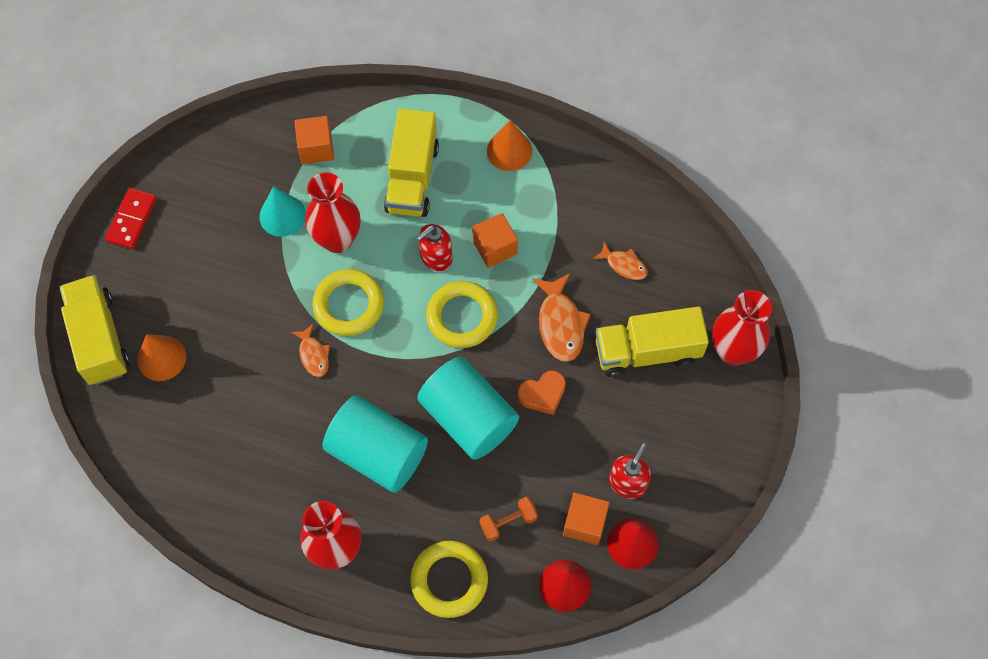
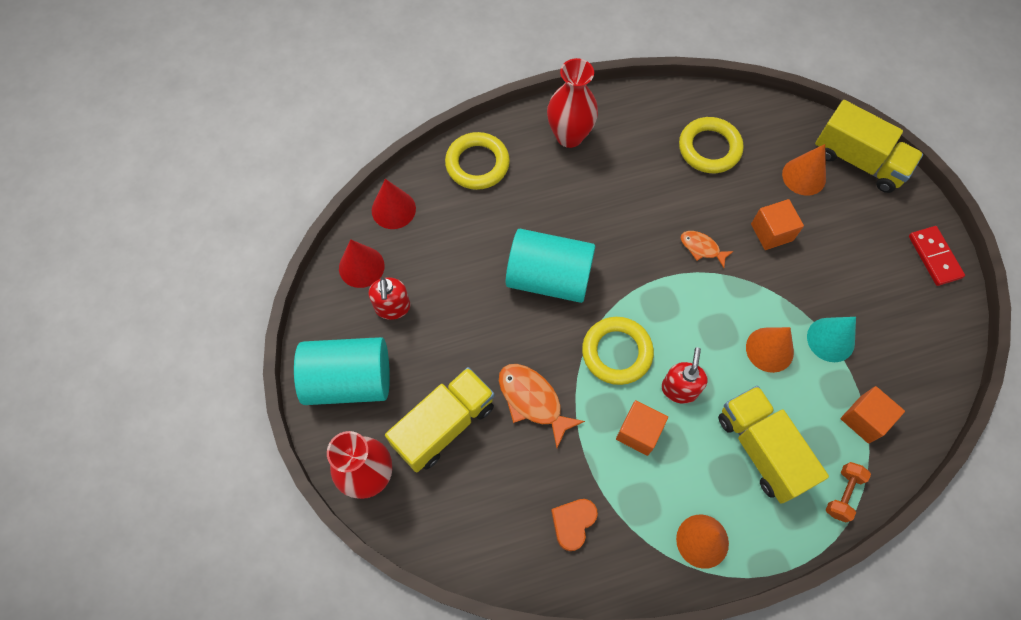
camera: 145 degrees right, 0 degrees up
red vase [305,172,360,253] -> orange cone [746,327,794,373]
yellow ring [312,269,384,336] -> yellow ring moved to [679,117,744,173]
turquoise cylinder [322,395,428,493] -> turquoise cylinder moved to [294,337,390,405]
orange dumbbell [480,496,538,542] -> orange dumbbell moved to [826,462,871,523]
orange heart [518,370,566,415] -> orange heart moved to [551,499,598,551]
orange cube [563,493,610,545] -> orange cube moved to [751,199,804,250]
orange fish [593,242,648,280] -> none

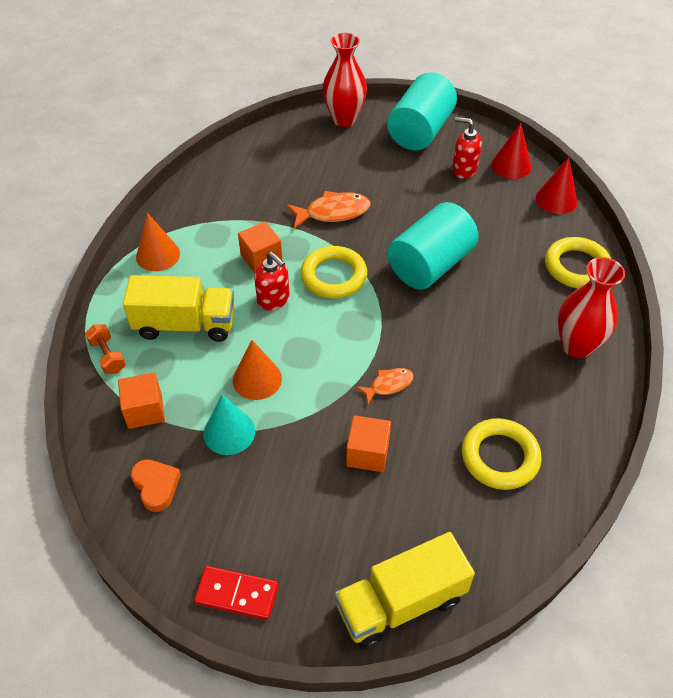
camera: 120 degrees right, 15 degrees down
yellow truck [385,367,495,473] -> none
orange heart [551,499,598,551] -> orange heart moved to [131,459,181,512]
orange cone [782,144,826,196] -> none

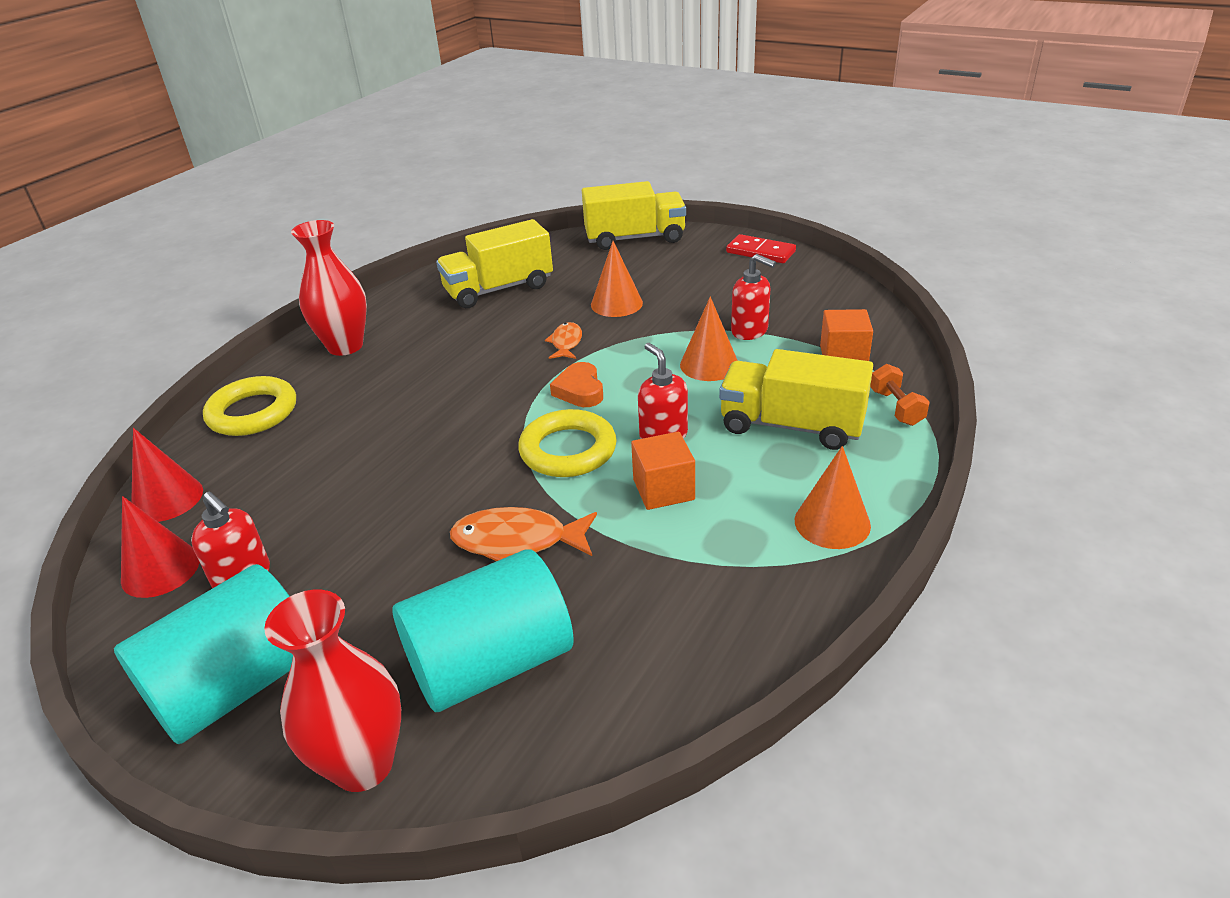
camera: 160 degrees left, 15 degrees down
orange heart [131,459,181,512] -> orange heart moved to [550,362,603,407]
turquoise cone [204,395,255,455] -> red soap dispenser [731,254,776,340]
orange cube [346,415,391,472] -> orange cone [591,241,643,317]
orange fish [356,368,413,404] -> orange fish turned 105 degrees clockwise [545,322,582,359]
turquoise cylinder [387,202,478,290] -> turquoise cylinder moved to [392,549,574,712]
yellow ring [462,418,541,490] -> yellow truck [436,219,553,308]

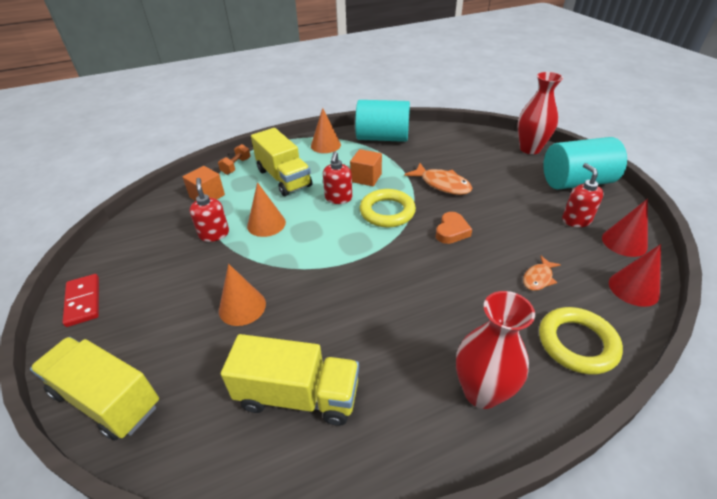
camera: 145 degrees left, 5 degrees up
turquoise cylinder [392,549,574,712] -> turquoise cylinder moved to [355,100,410,142]
orange fish [545,322,582,359] -> orange fish moved to [523,256,561,291]
orange heart [550,362,603,407] -> orange heart moved to [436,212,472,244]

